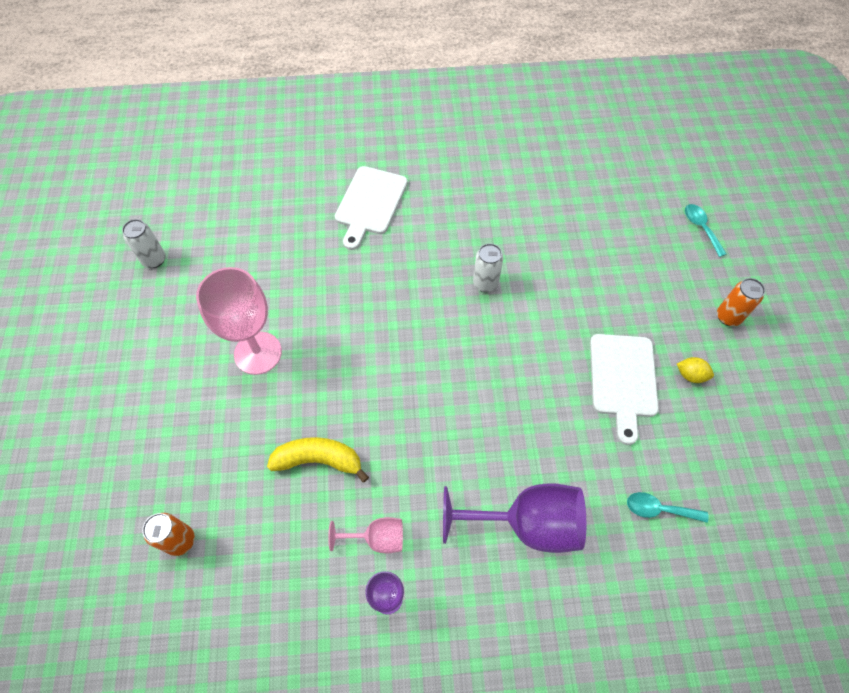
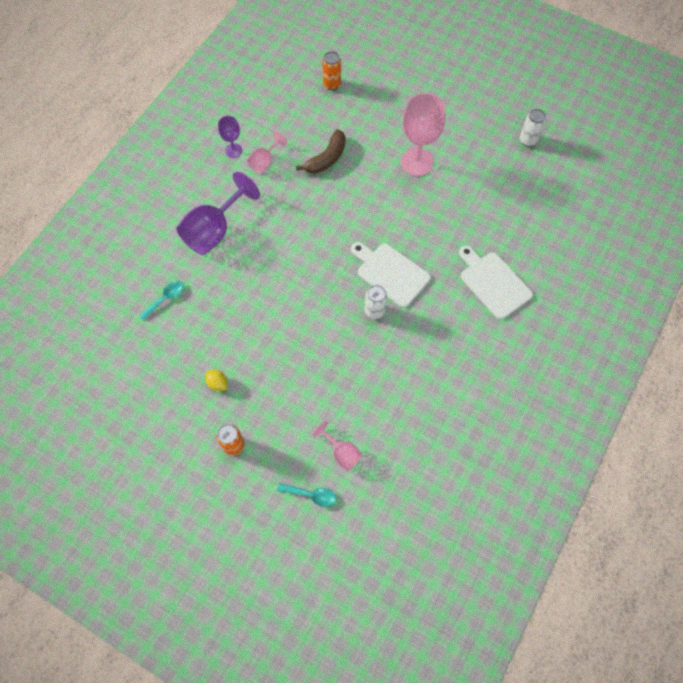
camera: 125 degrees right, 5 degrees up
yellow banana [267,437,369,482] -> brown banana [296,129,345,174]
white cutting board [590,334,659,445] -> white cutting board moved to [351,242,431,308]
yellow lemon [677,357,714,383] -> yellow lemon turned 75 degrees clockwise [205,370,227,391]
none -> pink goblet [313,421,363,471]

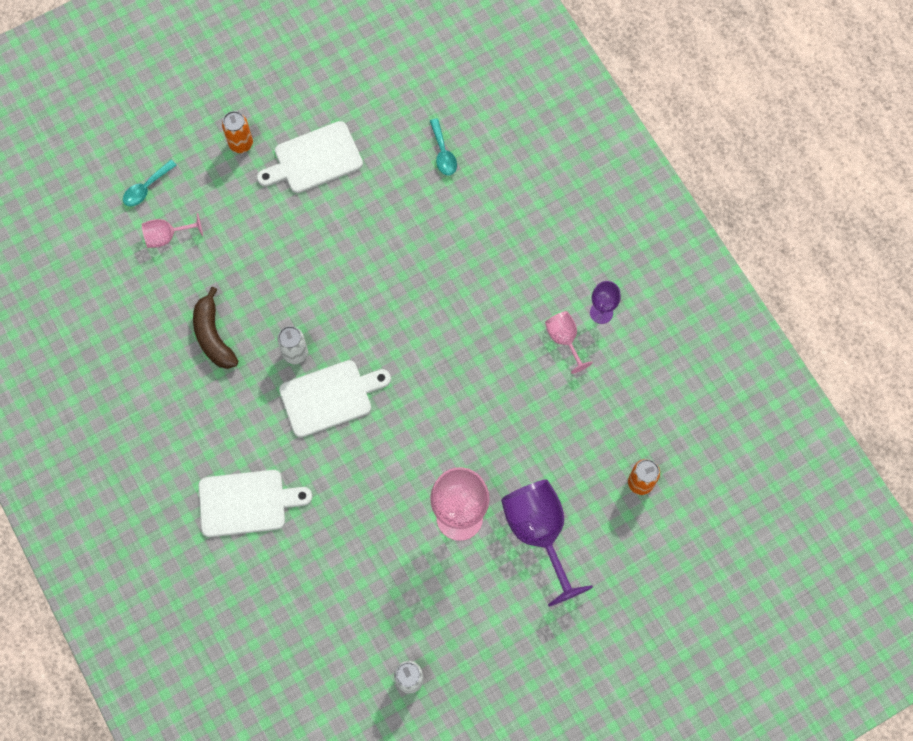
camera: 120 degrees right, 5 degrees up
purple goblet [176,172,260,255] -> purple goblet moved to [501,480,593,607]
yellow lemon [205,370,227,391] -> white cutting board [257,121,363,193]
brown banana [296,129,345,174] -> brown banana moved to [193,287,238,369]

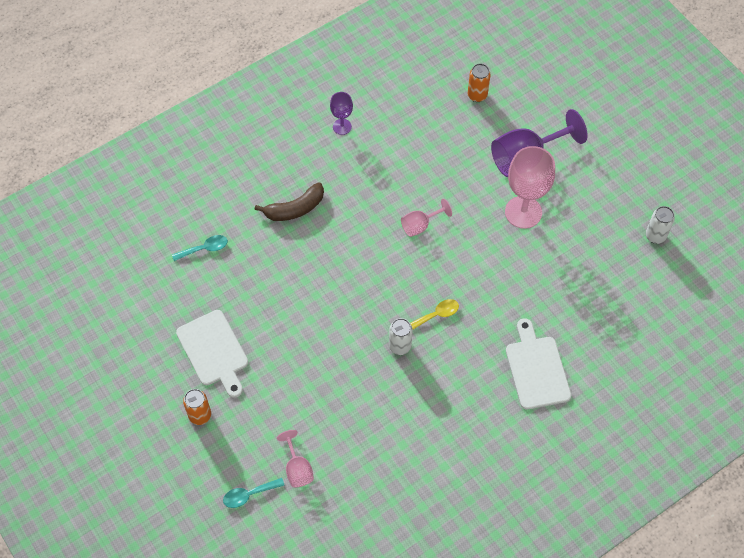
camera: 95 degrees left, 10 degrees down
turquoise spoon [123,160,177,206] -> turquoise spoon turned 120 degrees clockwise [223,478,285,508]
brown banana [193,287,238,369] -> brown banana moved to [255,182,324,221]
white cutting board [279,360,391,438] -> yellow spoon [410,299,459,329]
pink goblet [545,311,593,374] -> pink goblet moved to [401,199,452,237]

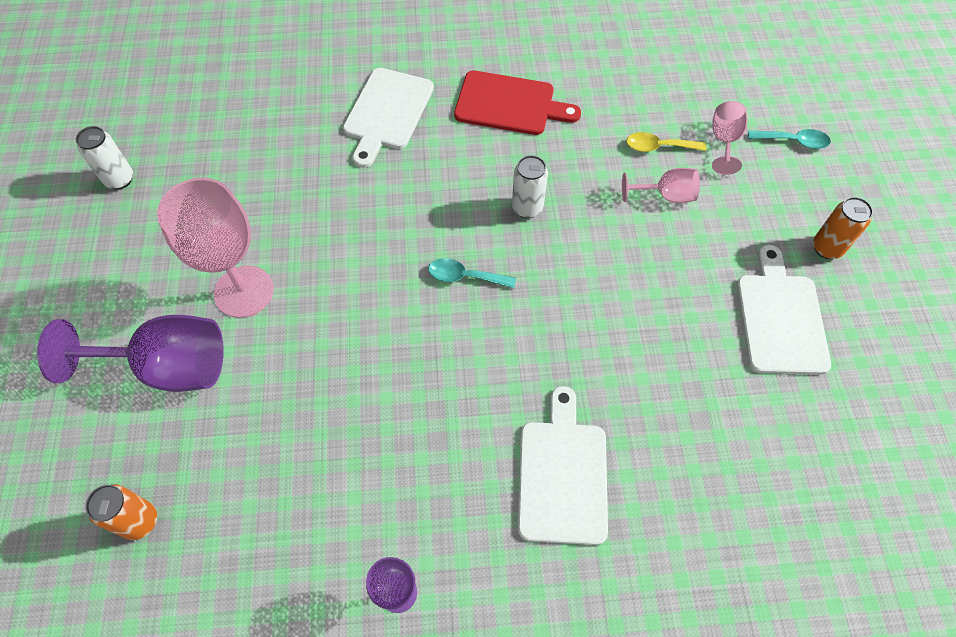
camera: 150 degrees left, 0 degrees up
turquoise spoon [172,235,228,261] -> turquoise spoon moved to [428,258,516,288]
brown banana [255,182,324,221] -> white cutting board [518,386,608,545]
pink goblet [401,199,452,237] -> pink goblet moved to [622,168,700,203]
yellow spoon [410,299,459,329] -> yellow spoon moved to [626,132,706,152]
none -> red cutting board [454,71,581,135]

